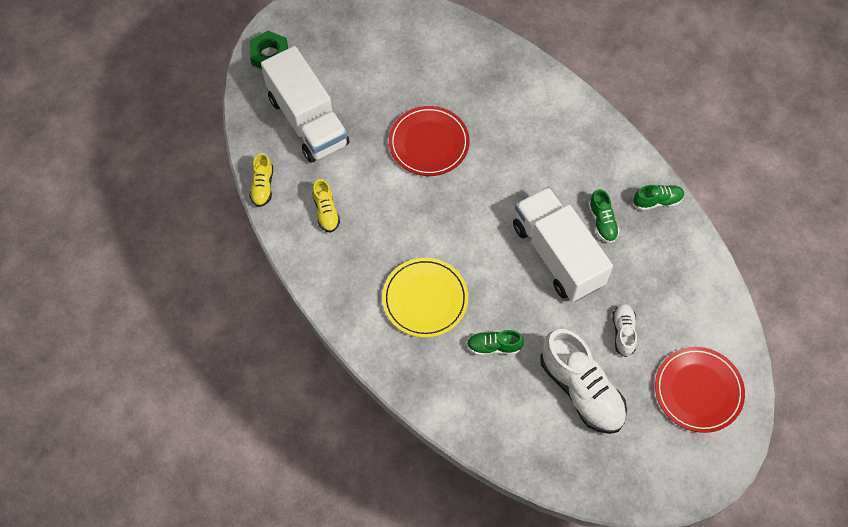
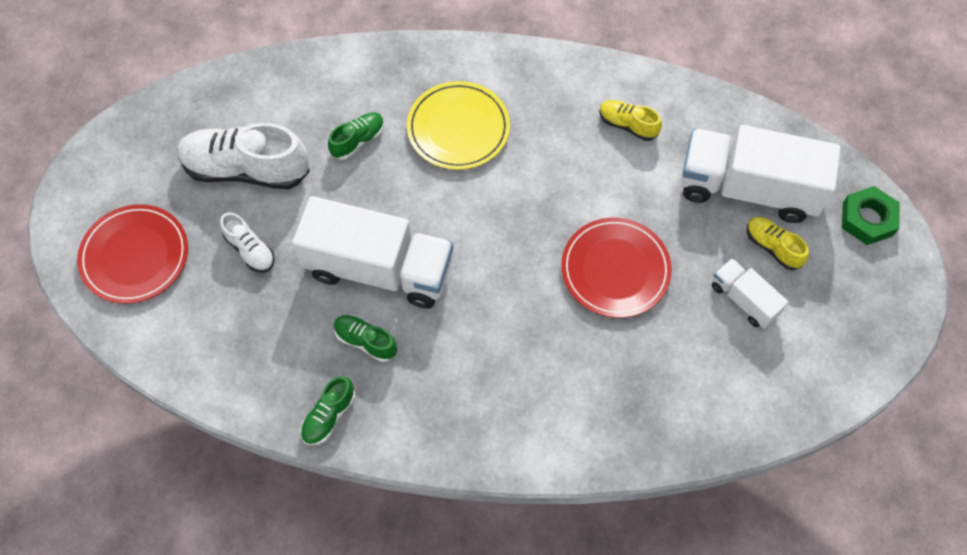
camera: 135 degrees right, 0 degrees up
yellow shoe [249,153,273,207] -> yellow shoe moved to [747,217,809,270]
none -> white truck [712,258,789,328]

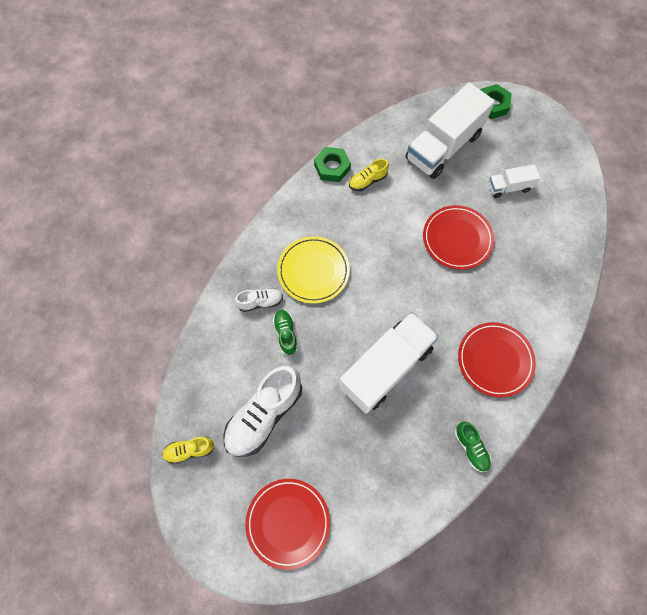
camera: 60 degrees left, 5 degrees up
white shoe [220,212,275,272] -> white shoe moved to [235,288,283,312]
green shoe [334,315,397,362] -> none
yellow shoe [747,217,809,270] -> yellow shoe moved to [162,437,214,464]
none -> green nut [314,147,351,182]
none -> red plate [458,322,536,398]

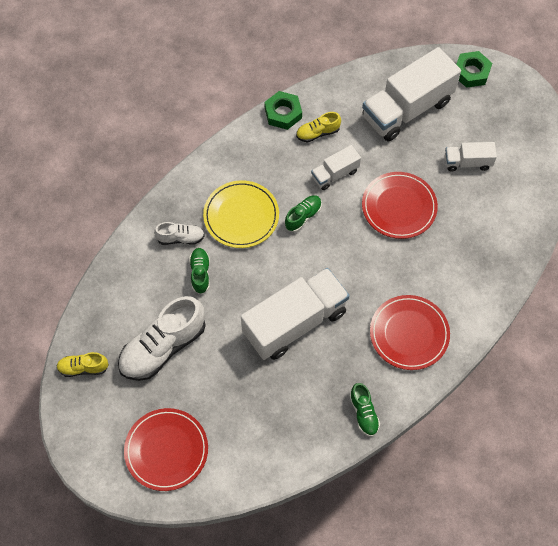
camera: 10 degrees right, 5 degrees down
none -> green shoe [285,195,322,232]
none -> white truck [311,145,361,190]

